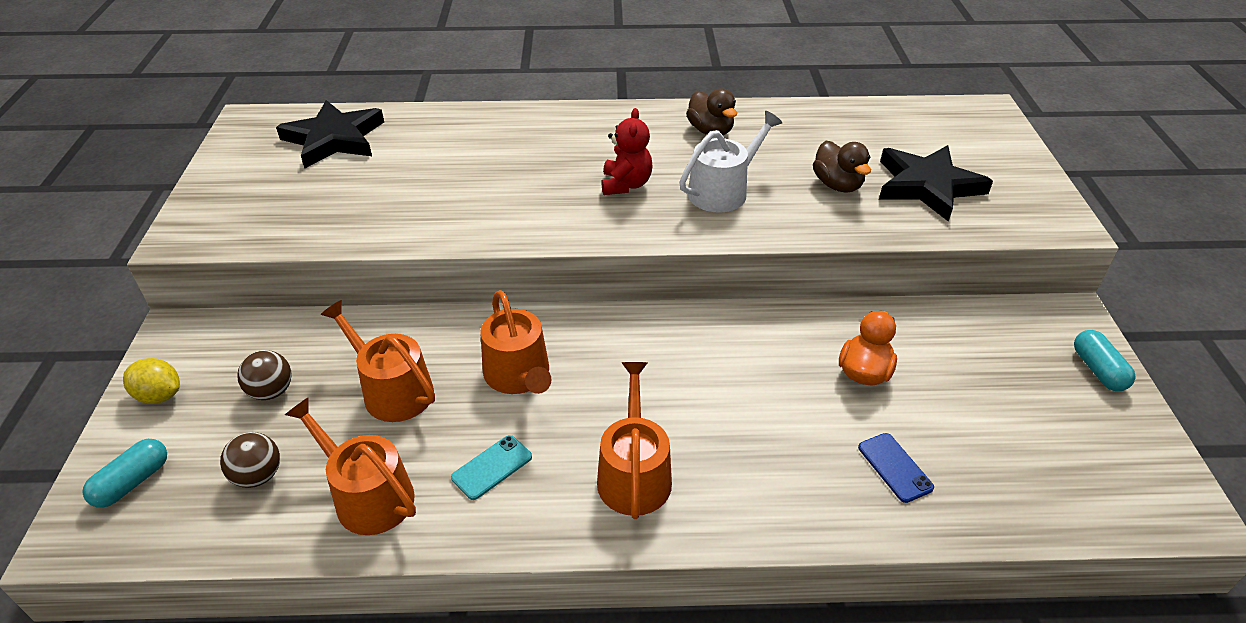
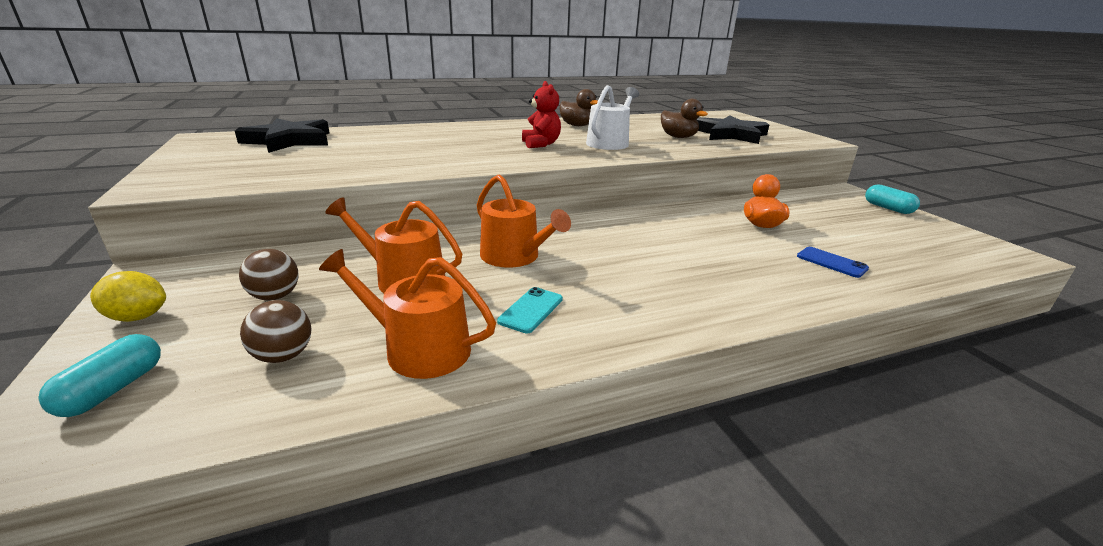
camera: 20 degrees left, 15 degrees down
orange watering can [597,362,672,519] -> none

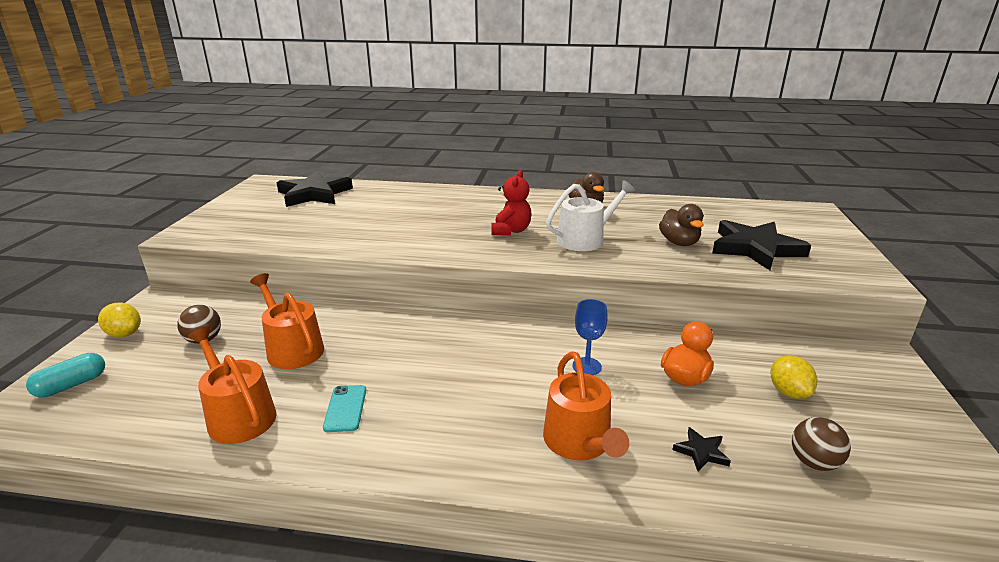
camera: 30 degrees right, 0 degrees up
brown ball [240,300,311,363] -> brown ball moved to [792,417,851,471]
orange watering can [477,174,571,268] -> orange watering can moved to [543,351,629,461]
turquoise phone [497,287,563,333] -> turquoise phone turned 60 degrees counterclockwise [323,385,366,432]
blue phone [797,247,869,278] -> black star [672,427,731,471]
turquoise capsule [865,184,920,214] -> none
none -> blue goblet [572,299,608,375]
none -> yellow lemon [770,355,817,399]

